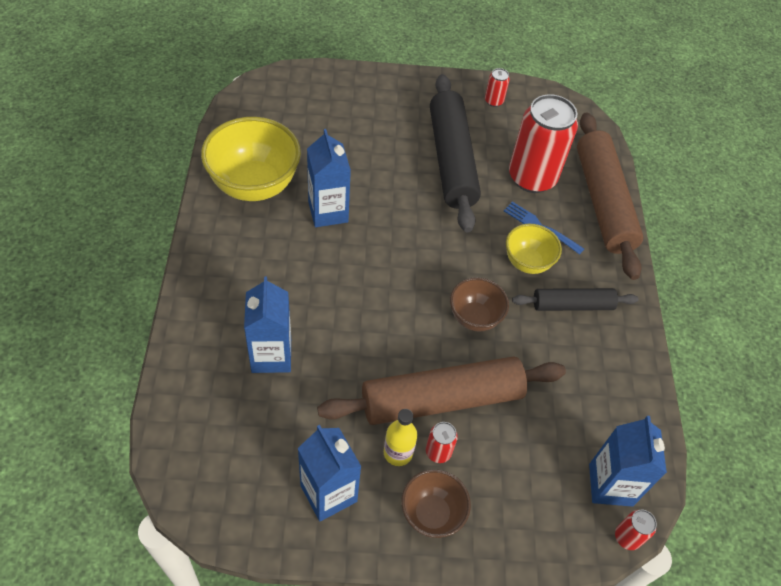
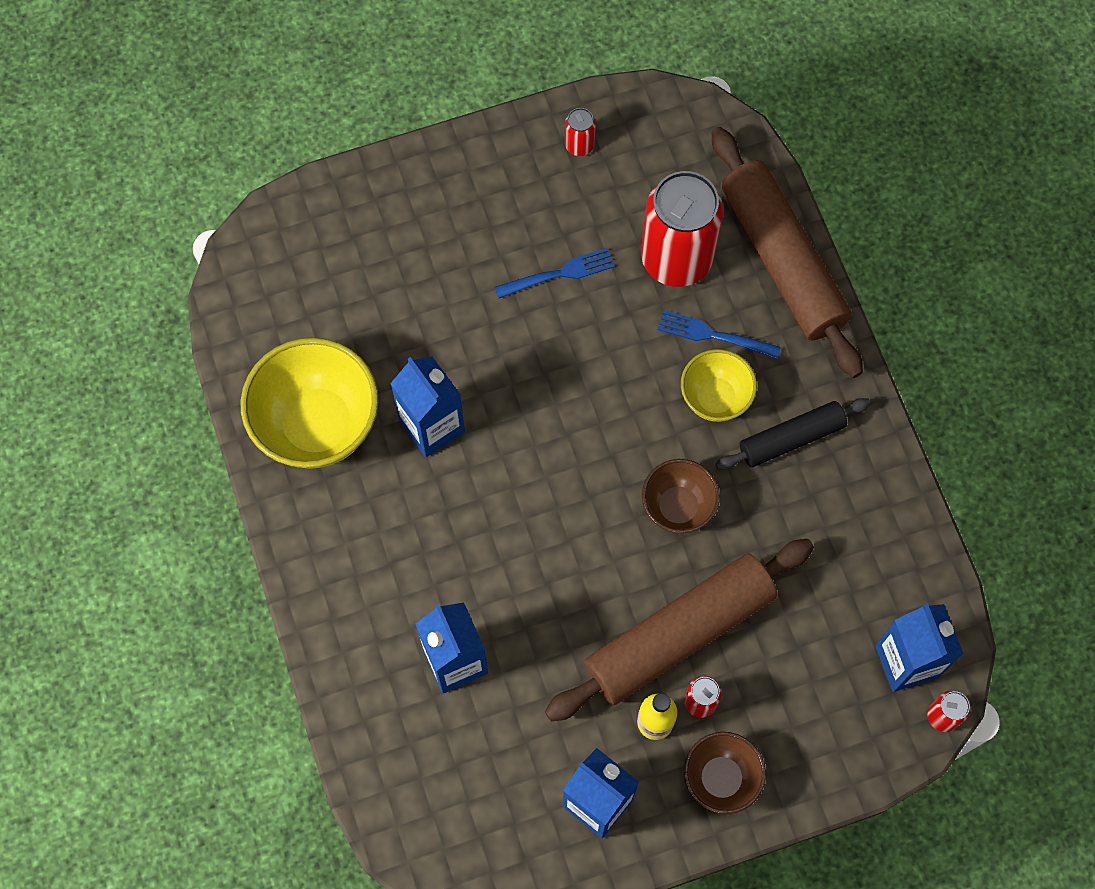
camera: 15 degrees left, 15 degrees up
black rolling pin [430,74,481,233] -> blue fork [495,248,615,298]

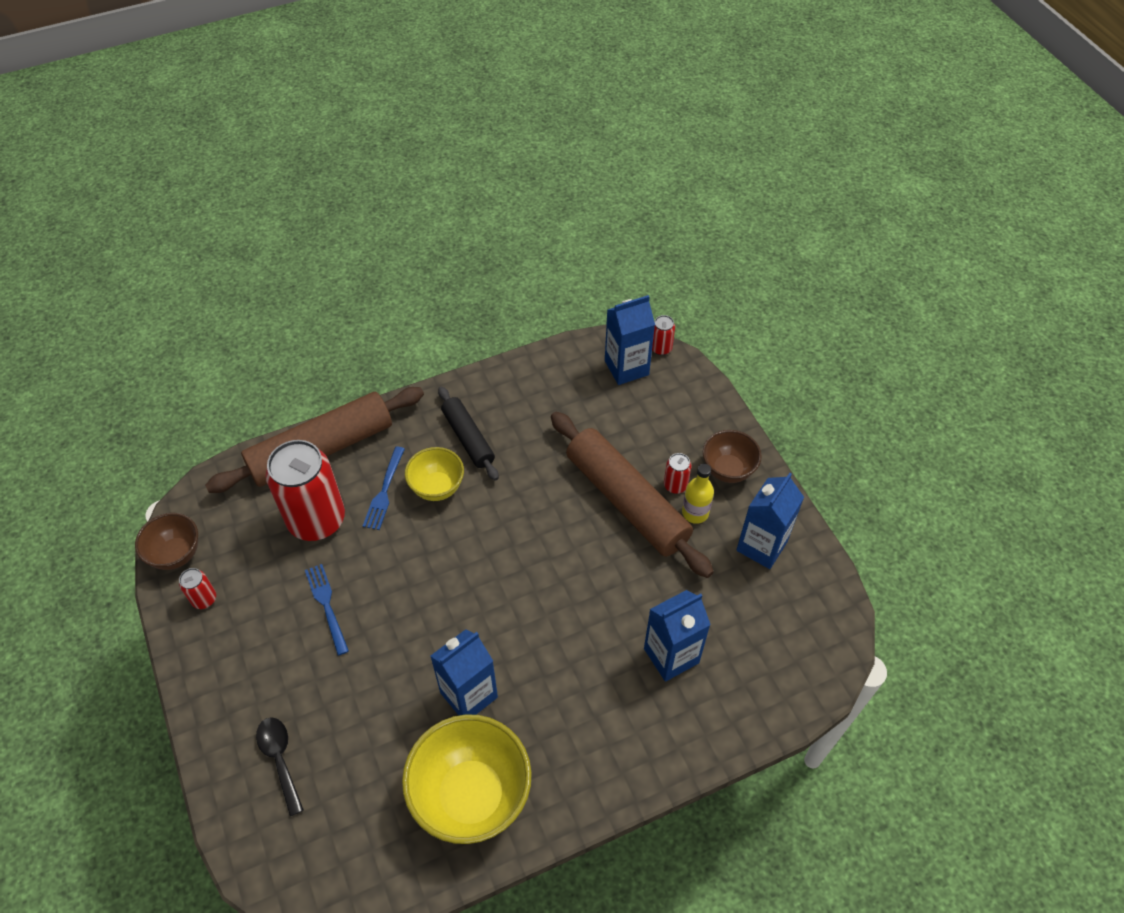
camera: 95 degrees left, 15 degrees down
brown bowl [642,459,720,533] -> brown bowl moved to [135,513,198,570]
none -> black spoon [256,717,304,816]

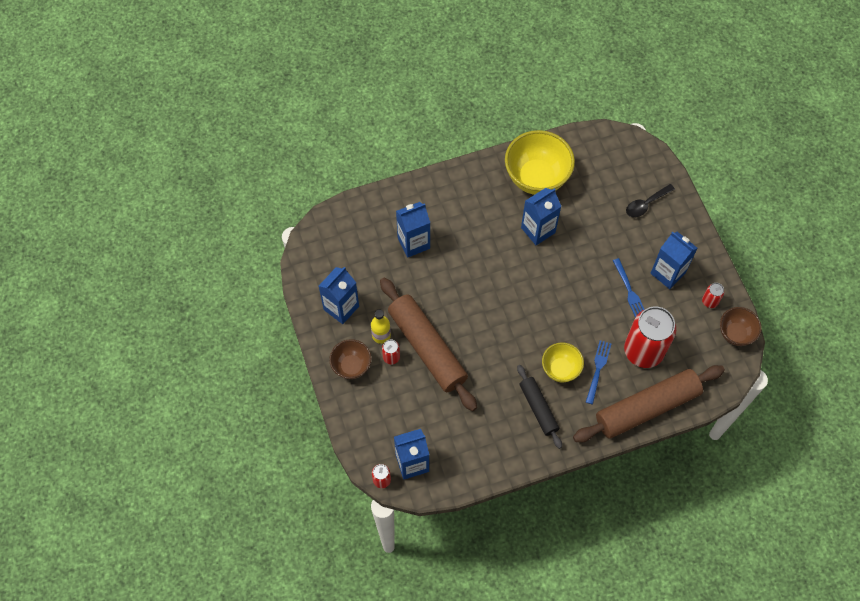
camera: 175 degrees left, 10 degrees up
black spoon [256,717,304,816] -> black spoon turned 75 degrees clockwise [626,184,675,217]
none -> blue carton [651,232,698,289]

